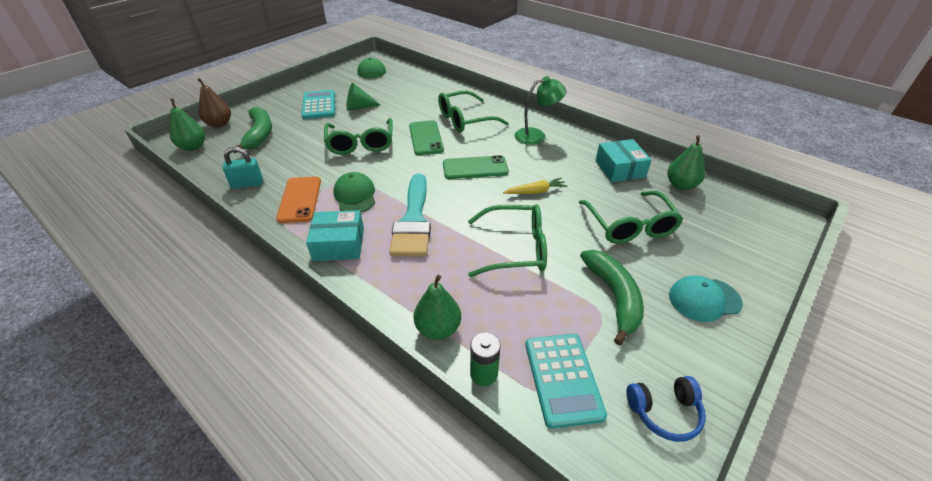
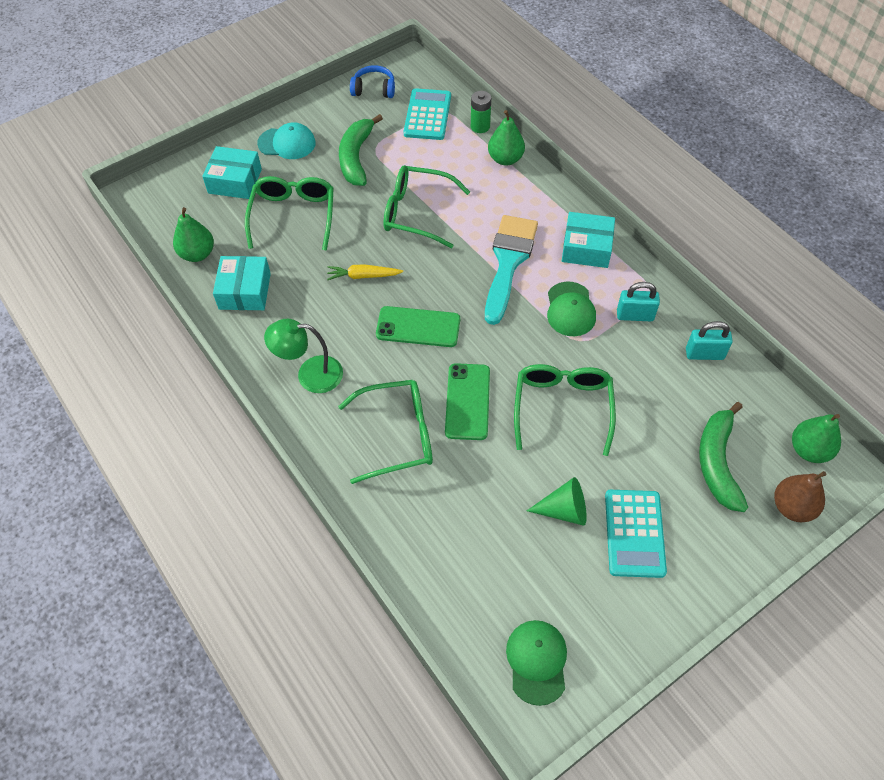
camera: 165 degrees left, 15 degrees up
orange phone [276,176,321,223] -> turquoise padlock [617,282,660,321]
none -> turquoise box [202,146,262,199]

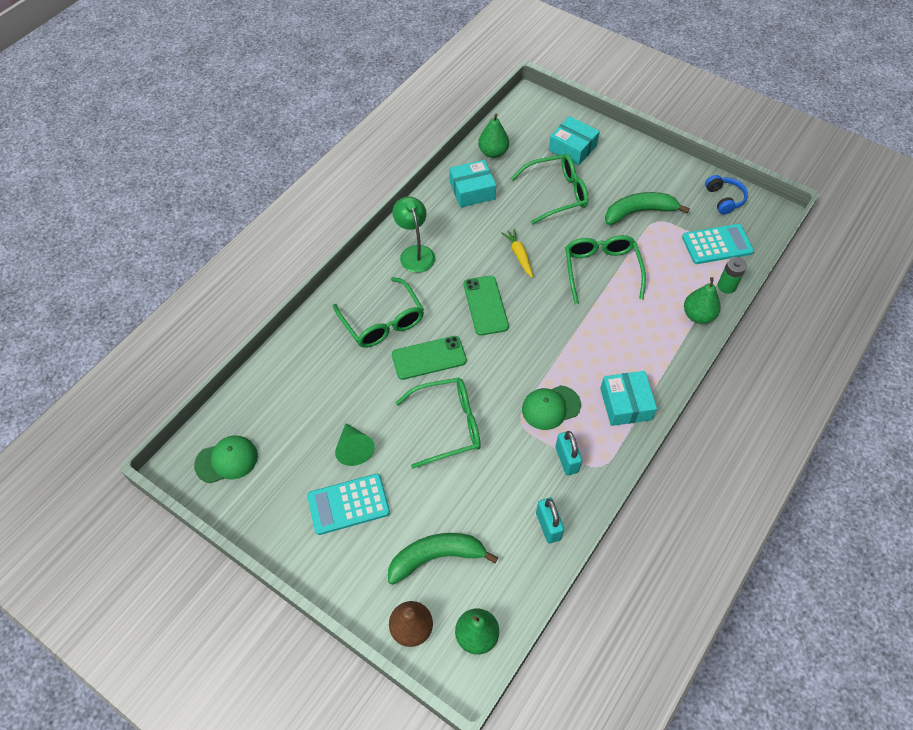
camera: 70 degrees right, 0 degrees up
turquoise box [202,146,262,199] -> turquoise box turned 45 degrees counterclockwise [549,116,600,166]
turquoise cap [257,122,316,159] -> none
turquoise brush [485,215,538,325] -> none

